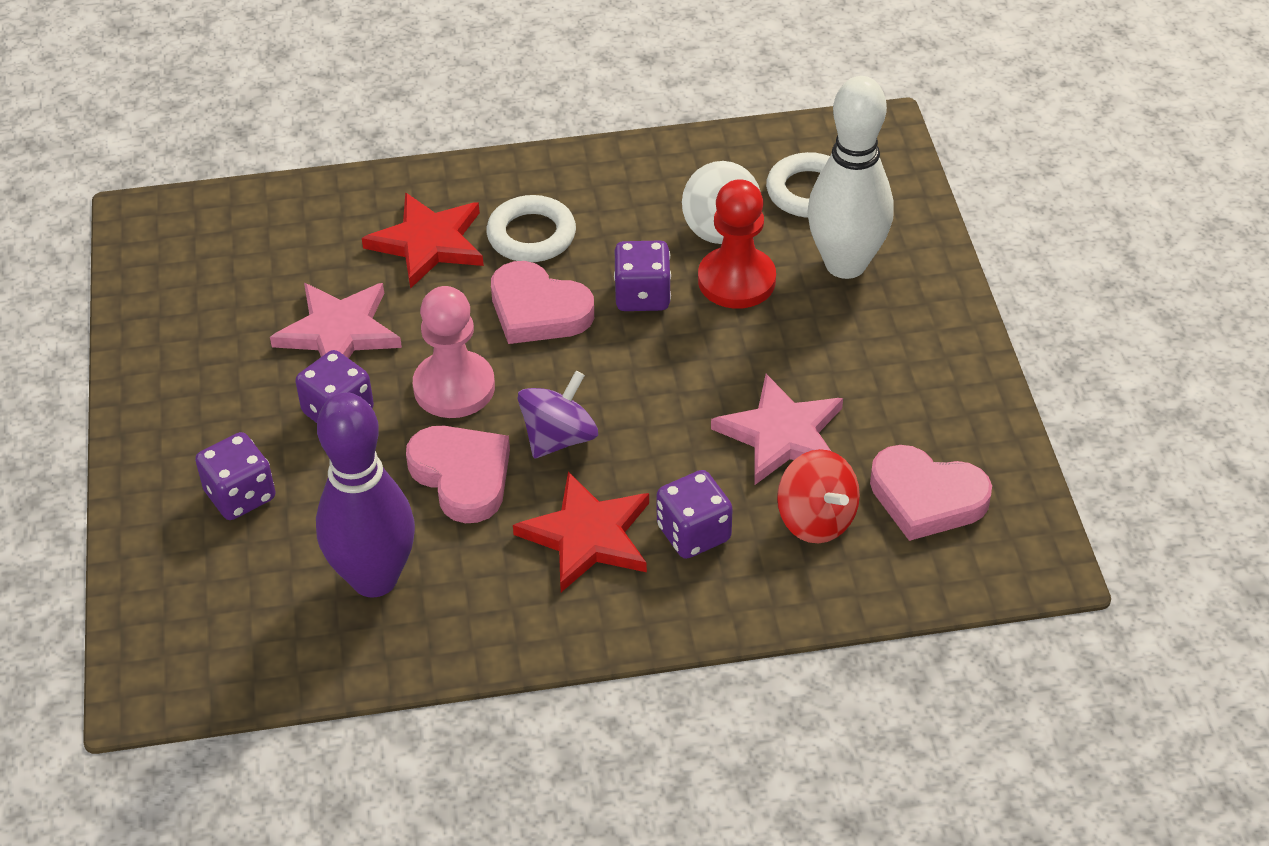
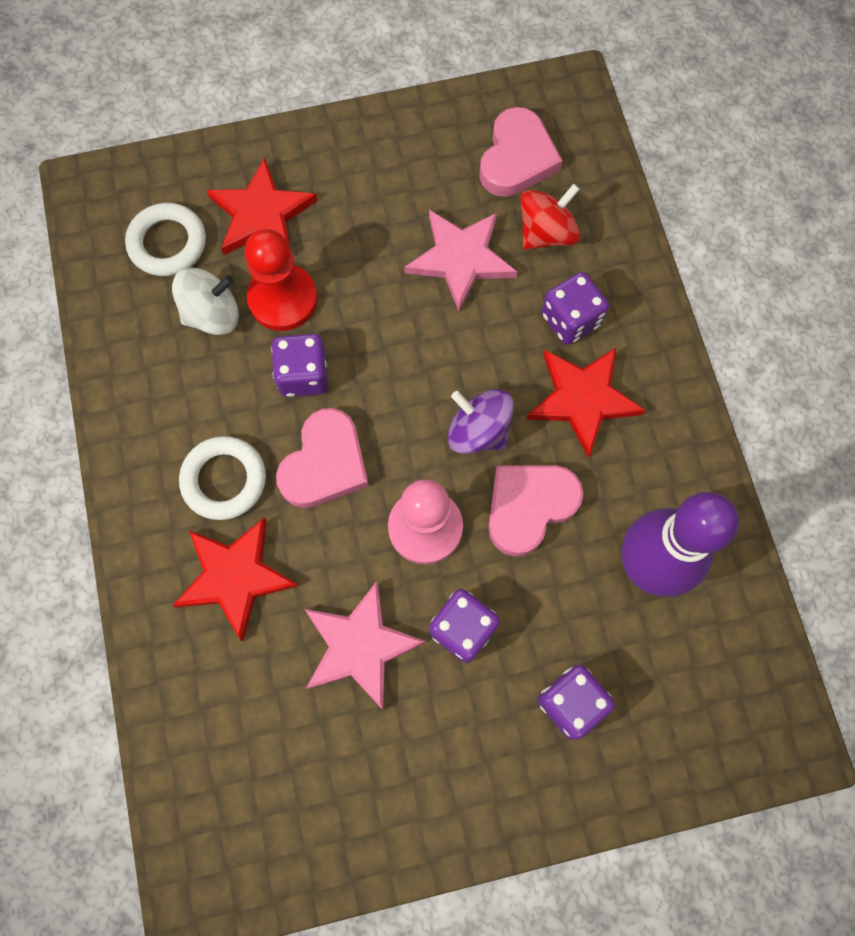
camera: 95 degrees left, 25 degrees up
white bowling pin [807,76,894,279] -> red star [206,158,317,255]

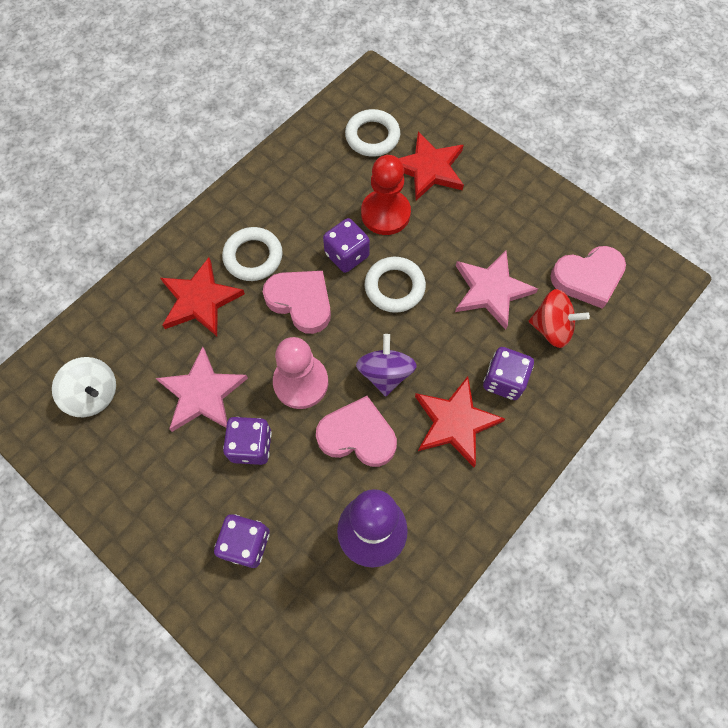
camera: 55 degrees right, 5 degrees down
white spinning top [172,268,239,335] -> white spinning top moved to [52,357,116,417]
pink heart [276,408,369,508] -> pink heart turned 135 degrees counterclockwise [263,271,331,334]
none -> white ring [364,257,426,313]

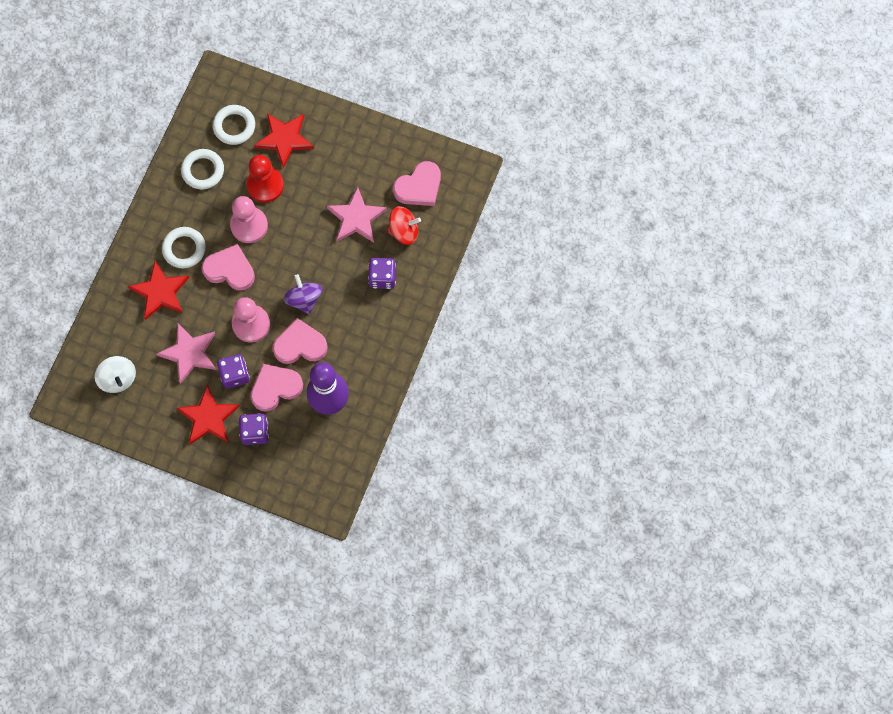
camera: 20 degrees left, 5 degrees up
white spinning top [52,357,116,417] -> white spinning top turned 45 degrees clockwise [95,356,136,393]
purple dice [323,218,370,273] -> pink pawn [230,196,268,243]
white ring [364,257,426,313] -> white ring moved to [181,149,224,190]
red star [415,376,505,467] -> red star moved to [176,385,240,445]
none -> pink heart [251,364,303,412]

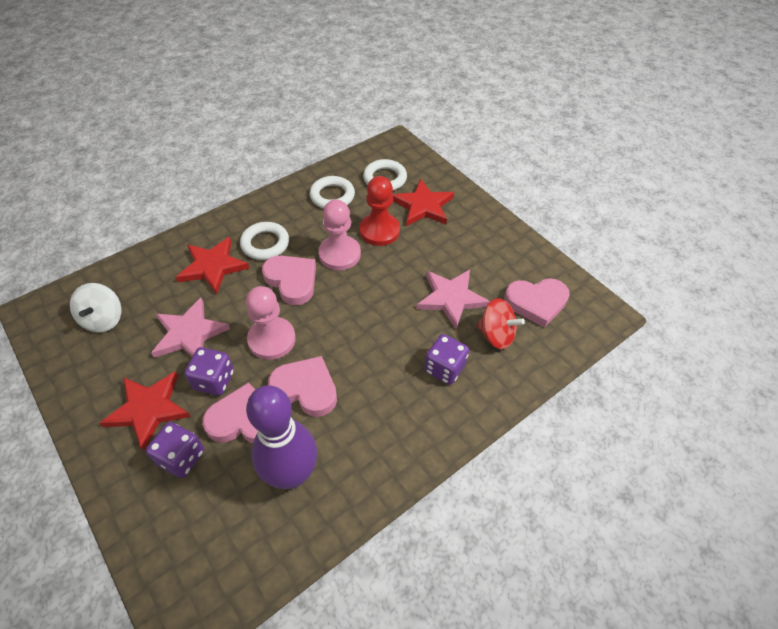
camera: 30 degrees right, 20 degrees down
purple spinning top [283,274,322,314] -> none

